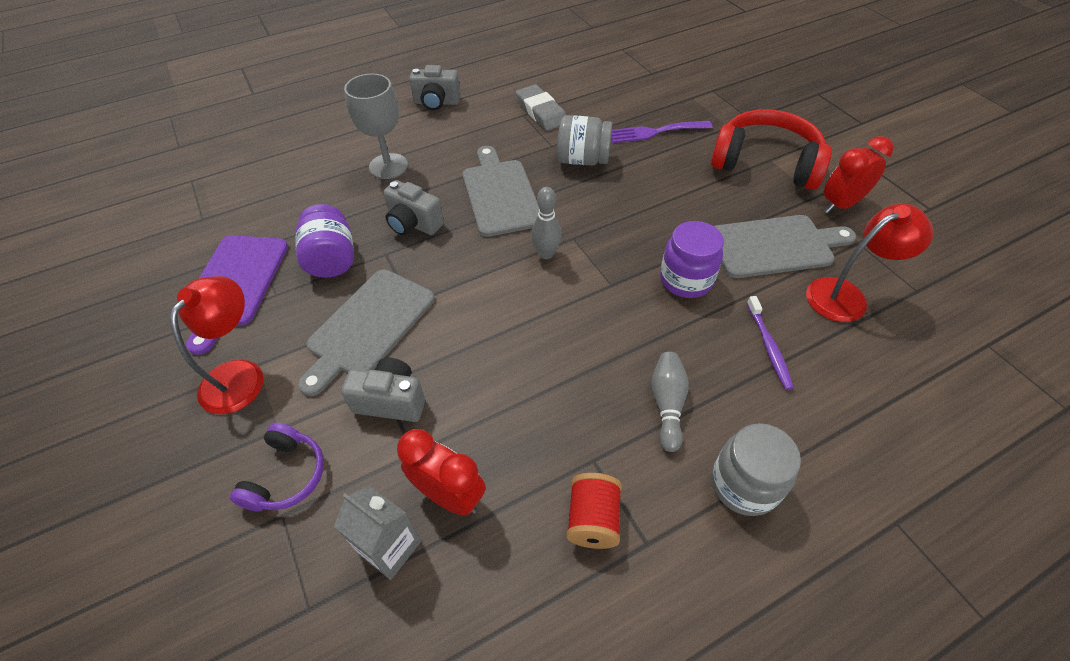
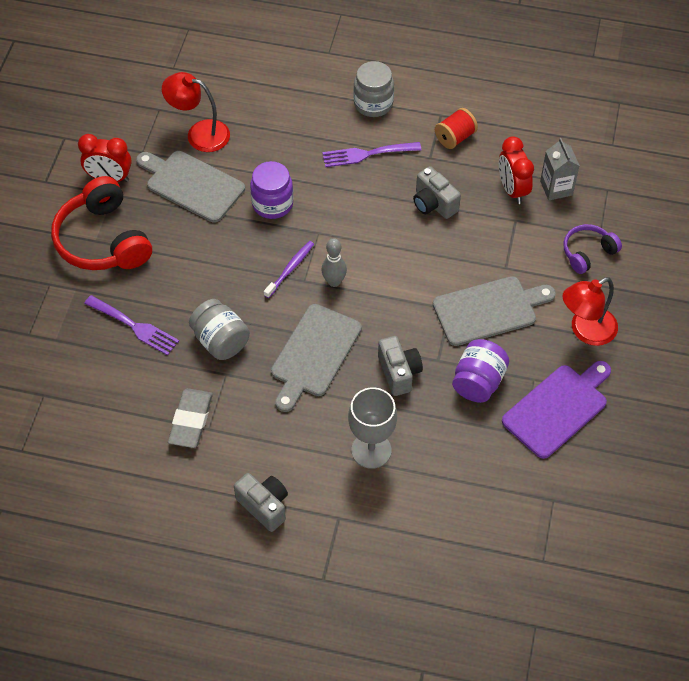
camera: 140 degrees left, 5 degrees up
grey camera [341,358,425,422] -> grey camera moved to [413,166,461,219]
grey bowling pin [651,352,689,452] -> purple fork [322,142,421,167]
purple toothbrush [747,296,794,390] -> purple toothbrush moved to [264,241,314,298]

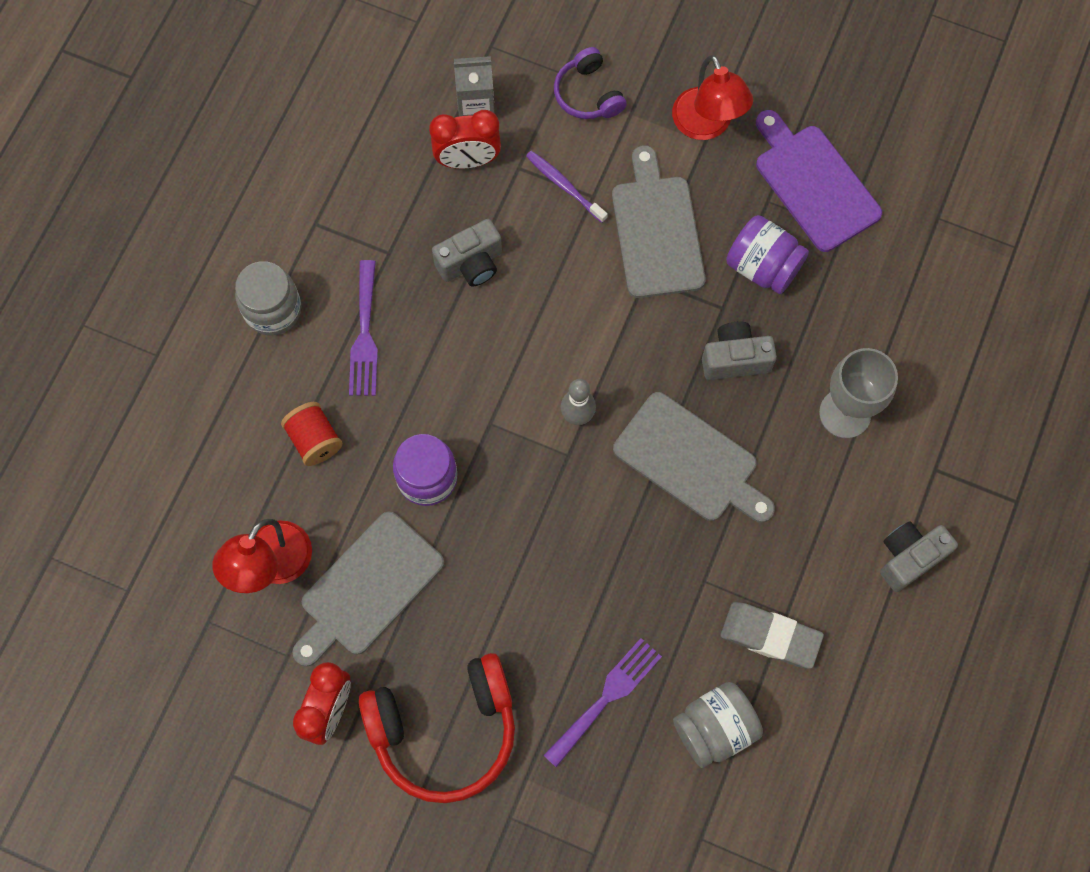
camera: 80 degrees left, 15 degrees up
grey jar [189,299,250,360] -> grey jar moved to [673,682,763,768]
purple toothbrush [264,241,314,298] -> purple toothbrush moved to [526,151,608,223]
red spool [435,108,478,149] -> red spool moved to [281,402,343,466]

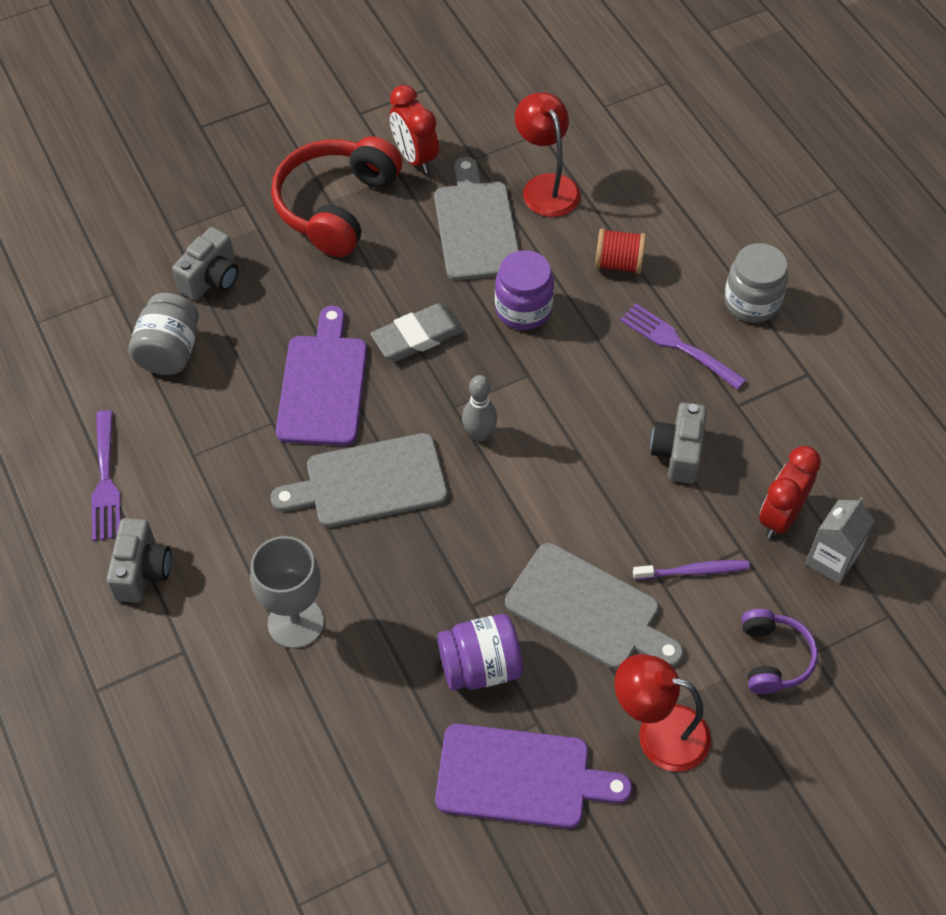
camera: 130 degrees right, 15 degrees down
purple fork [543,638,662,767] -> purple fork moved to [91,410,121,541]
purple headphones [554,47,627,119] -> purple headphones turned 75 degrees clockwise [742,609,818,694]
grey camera [702,321,777,380] -> grey camera moved to [172,227,238,301]
grey eraser [720,602,824,669] -> grey eraser moved to [370,303,464,361]
none -> purple cutting board [276,306,367,446]

